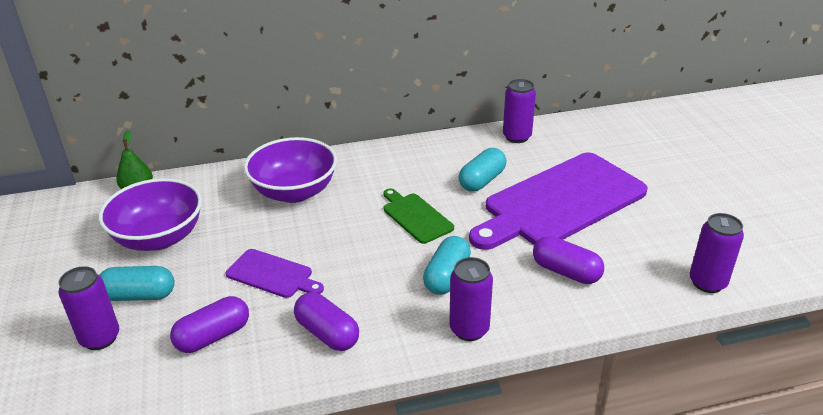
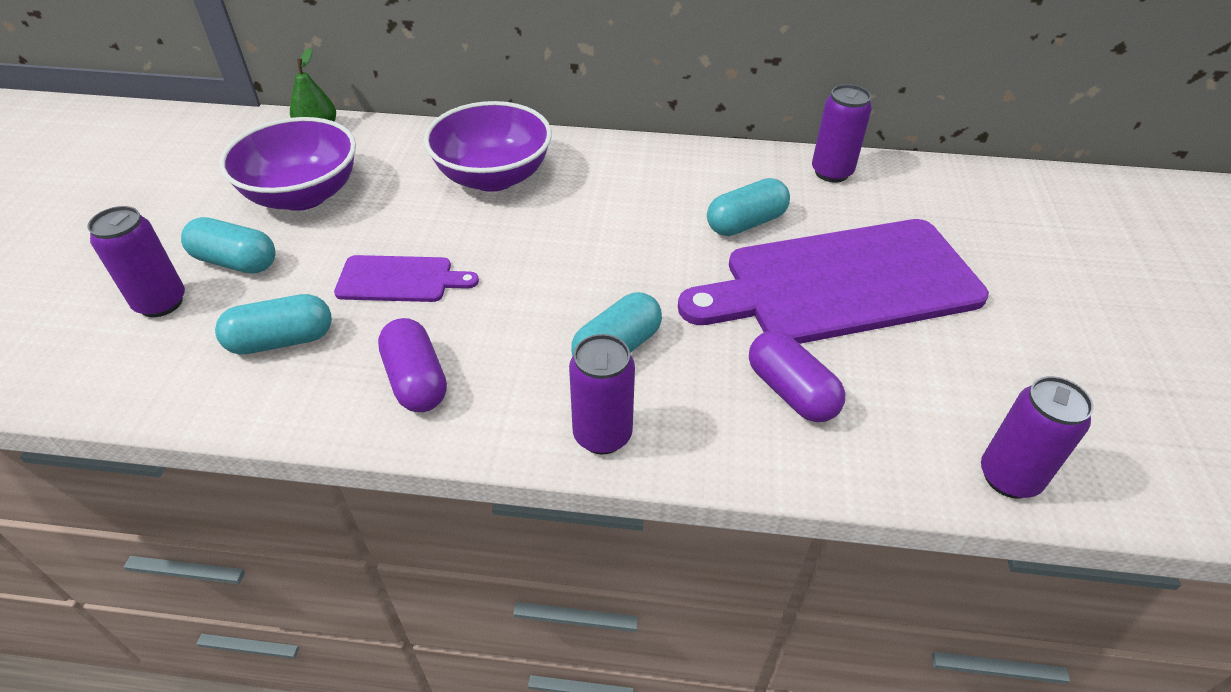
camera: 20 degrees right, 10 degrees up
purple capsule [170,296,249,353] -> turquoise capsule [215,294,332,355]
purple cutting board [226,249,324,298] -> purple cutting board turned 45 degrees counterclockwise [334,255,479,302]
green cutting board [383,189,454,244] -> none

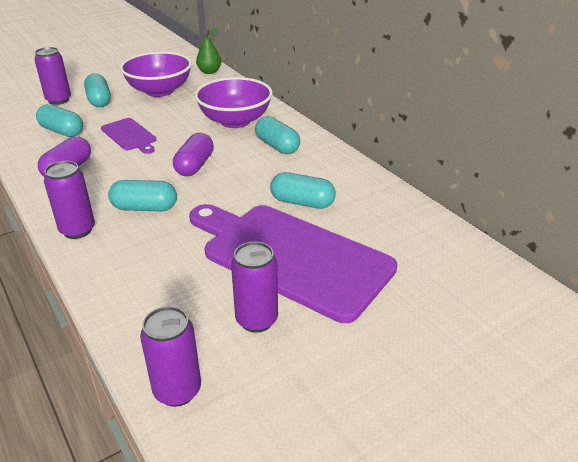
camera: 50 degrees right, 10 degrees down
purple capsule [749,330,845,422] -> purple capsule moved to [173,133,214,176]
purple can [812,84,872,183] -> purple can moved to [231,241,278,333]
none -> turquoise capsule [255,116,300,154]

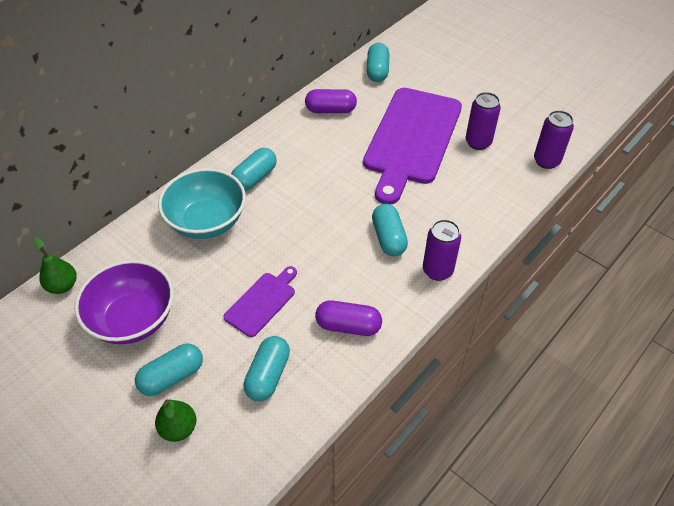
camera: 105 degrees left, 15 degrees up
purple can [34,47,71,105] -> green pear [155,400,196,442]
purple capsule [173,133,214,176] -> purple capsule moved to [305,89,357,113]
purple bowl [194,77,273,128] -> turquoise bowl [158,168,246,239]
turquoise capsule [270,172,336,209] -> turquoise capsule moved to [367,43,389,82]

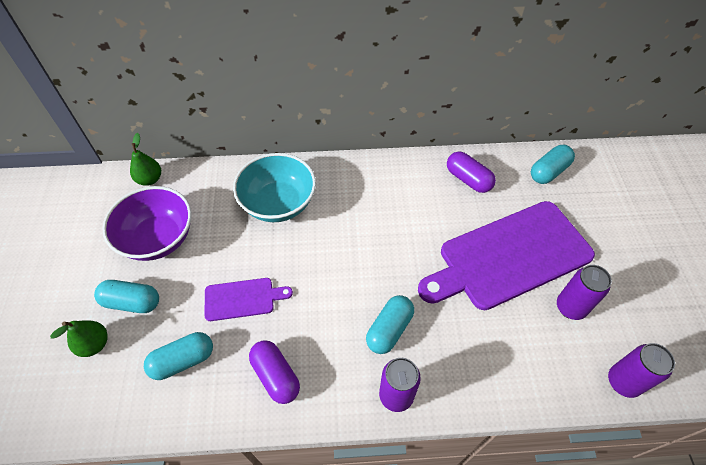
camera: 45 degrees right, 5 degrees up
turquoise capsule [231,148,277,191] -> none

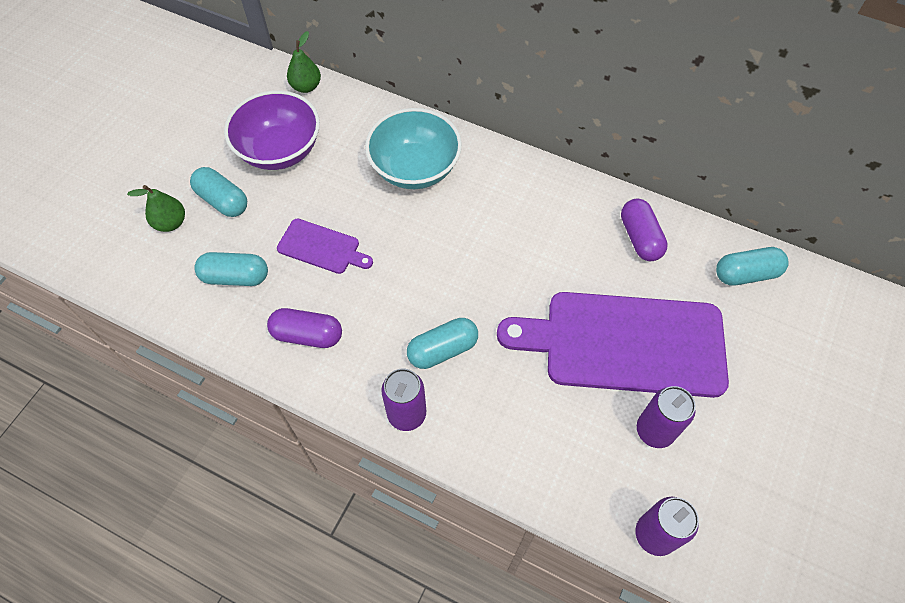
camera: 30 degrees right, 5 degrees up
purple capsule [249,340,300,404] -> purple capsule turned 75 degrees counterclockwise [267,308,342,348]

